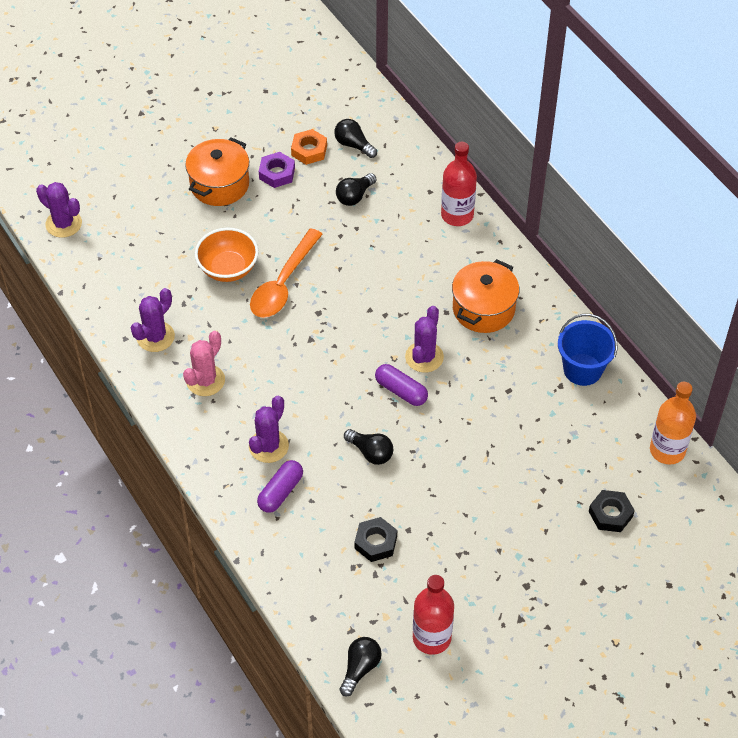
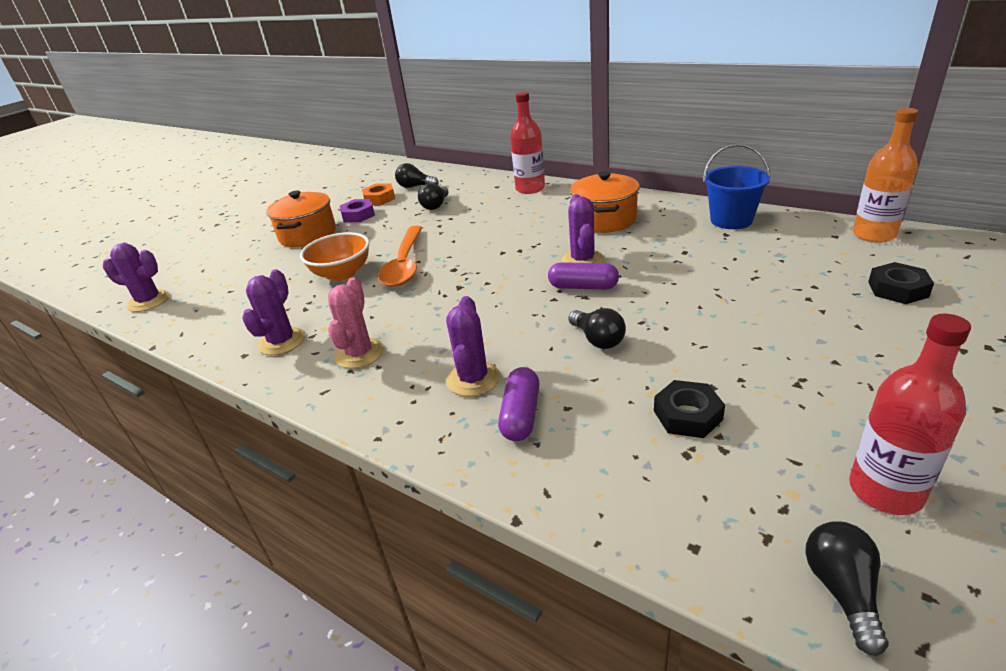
camera: 20 degrees left, 20 degrees down
black light bulb [344,429,393,465] -> black light bulb turned 45 degrees clockwise [568,308,626,349]

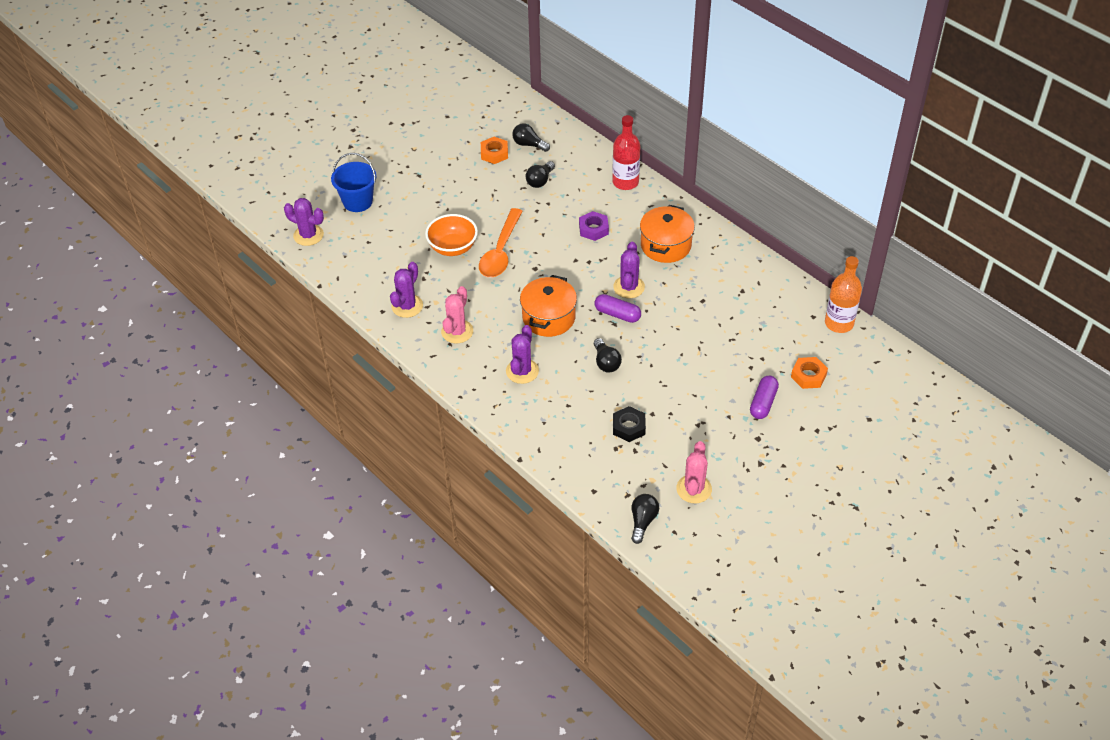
camera: 10 degrees right, 15 degrees up
orange pot [266,191,336,247] -> orange pot moved to [520,275,577,337]
purple nut [340,199,375,222] -> purple nut moved to [579,211,609,241]
purple capsule [498,367,539,441] -> purple capsule moved to [750,376,779,419]
blue bucket [703,144,770,229] -> blue bucket moved to [331,153,376,212]
red bottle [849,314,971,515] -> pink cactus [676,441,712,503]
black nut [868,262,934,304] -> orange nut [791,357,828,389]

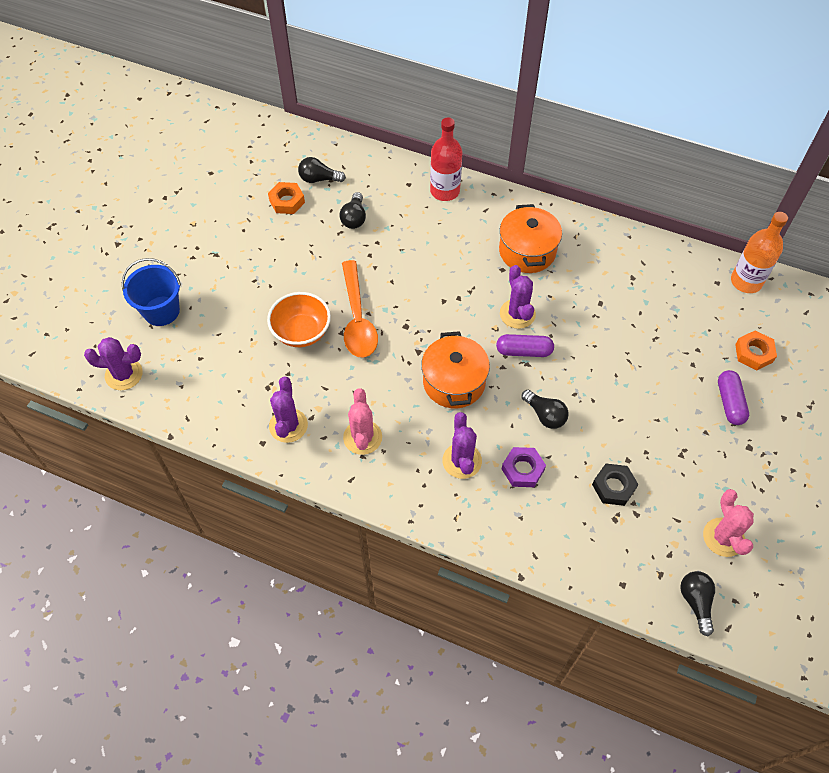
camera: 25 degrees left, 10 degrees up
purple nut [579,211,609,241] -> purple nut moved to [502,447,546,487]

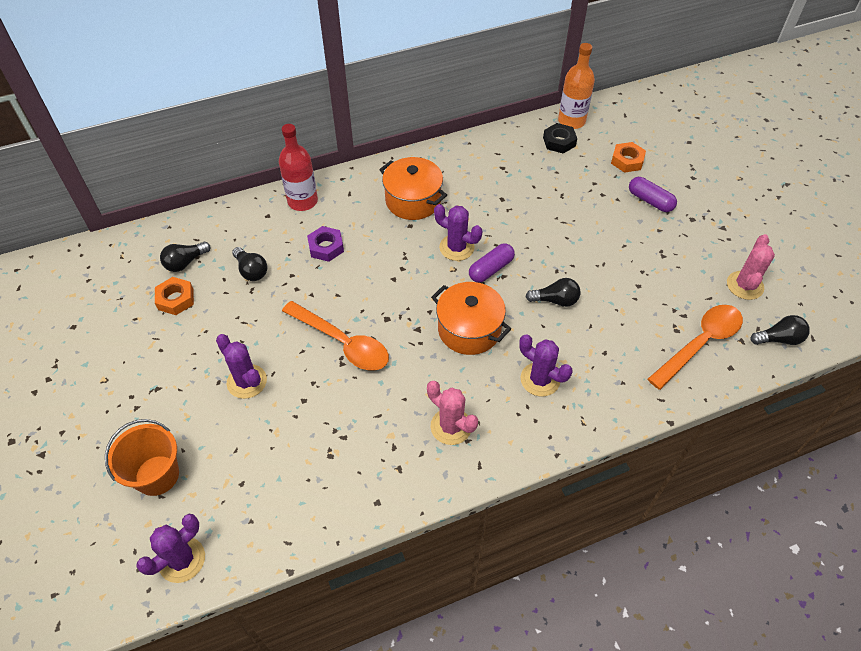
camera: 45 degrees left, 5 degrees down
blue bucket [122,258,181,326] -> orange bucket [105,419,179,496]
orange bowl [267,292,331,347] -> none
purple cactus [269,377,308,443] -> purple cactus moved to [216,334,267,399]
purple nut [502,447,546,487] -> purple nut moved to [307,226,344,262]
black nut [592,464,638,506] -> black nut moved to [543,123,577,154]
black light bulb [680,571,715,636] -> black light bulb turned 135 degrees clockwise [750,315,810,345]
pink cactus [703,489,754,557] -> pink cactus turned 75 degrees clockwise [727,234,775,300]
none -> orange spoon [648,305,743,390]

